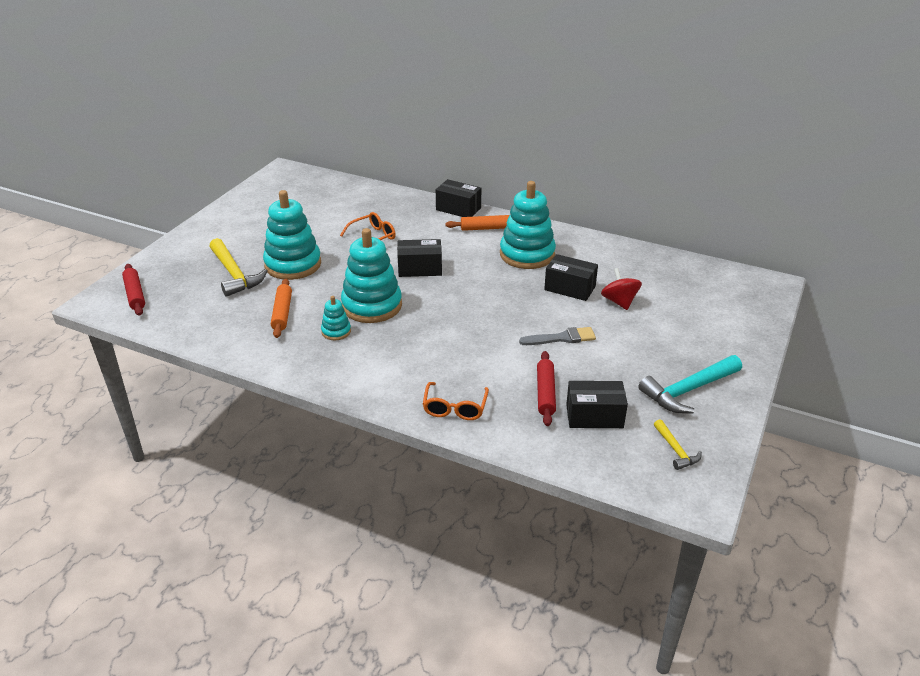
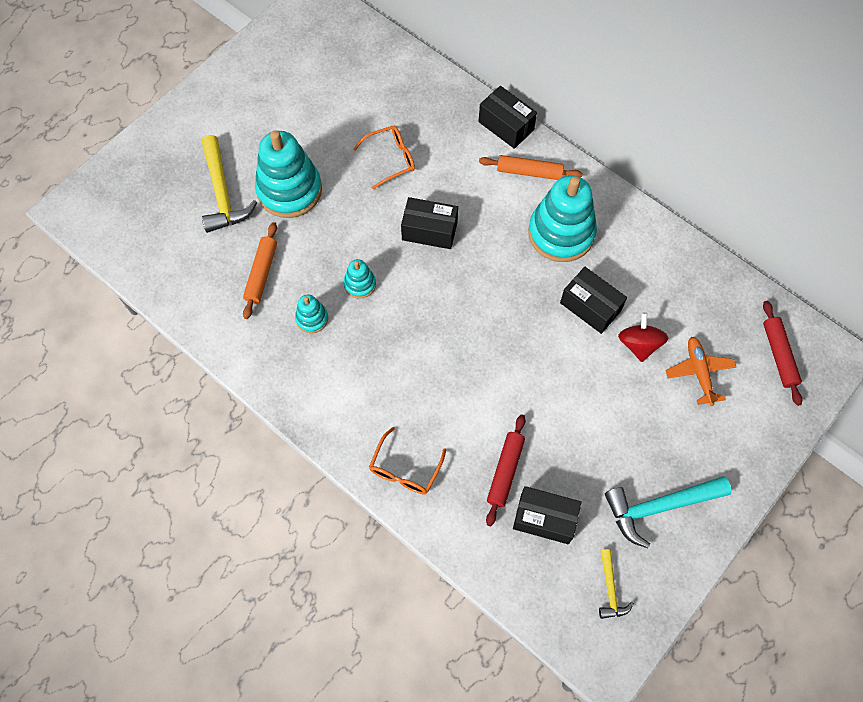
camera: 15 degrees right, 30 degrees up
red rolling pin [122,264,145,316] -> red rolling pin moved to [763,301,802,406]
turquoise stacking toy [341,228,402,323] -> turquoise stacking toy [344,259,376,299], size x0.47
grey brush [519,327,596,345] -> none
none -> orange plane [665,337,736,406]

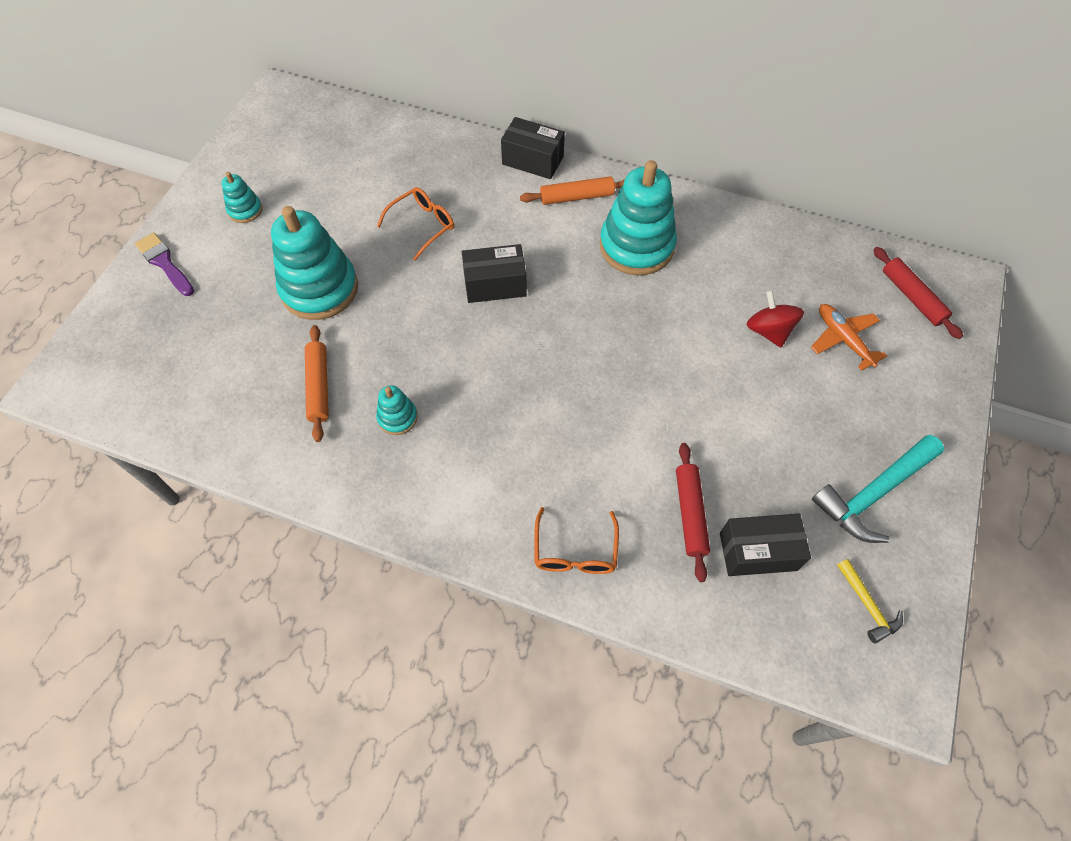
camera: 20 degrees left, 5 degrees down
yellow hammer [202,135,257,233] -> none
turquoise stacking toy [344,259,376,299] -> turquoise stacking toy moved to [222,172,262,223]
black box [560,267,627,334] -> none
none -> purple brush [135,233,194,296]

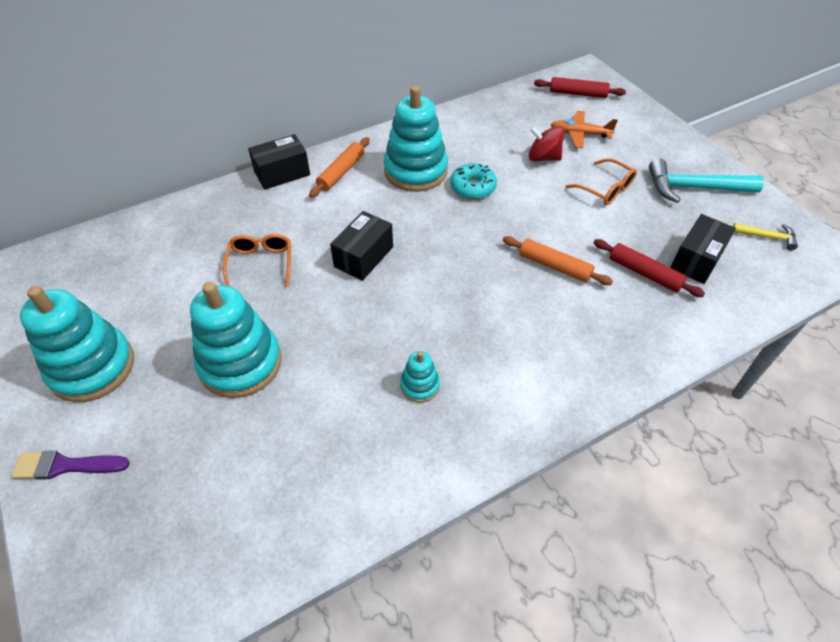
camera: 50 degrees left, 10 degrees down
turquoise stacking toy [222,172,262,223] -> turquoise stacking toy [20,286,134,402], size x2.13
orange rolling pin [305,325,329,442] -> orange rolling pin moved to [503,236,613,285]
orange glasses [534,507,619,574] -> orange glasses moved to [565,158,637,205]
turquoise hammer [812,435,944,543] -> turquoise hammer turned 90 degrees clockwise [649,159,764,203]
none -> turquoise donut [450,163,497,199]

